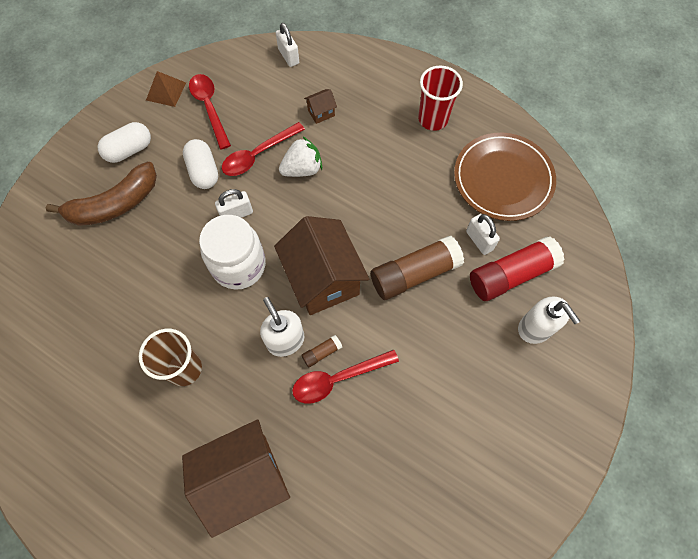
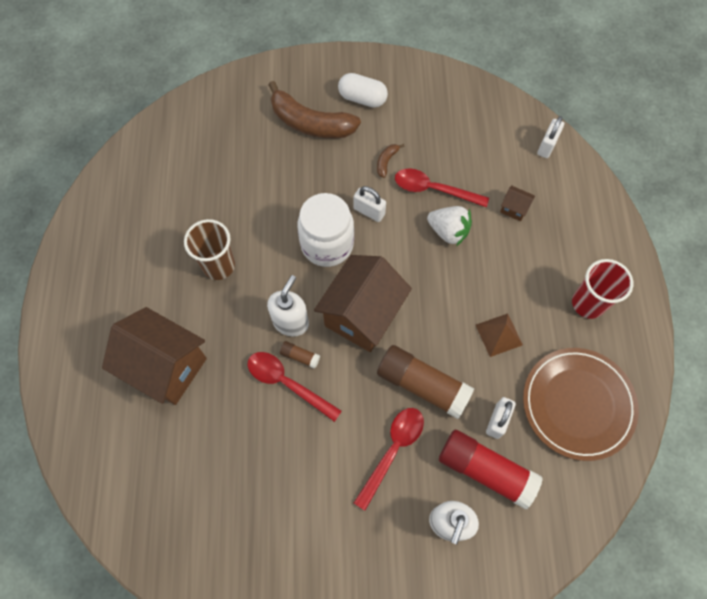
camera: 55 degrees right, 0 degrees up
brown pyramid [146,71,186,107] -> brown pyramid moved to [476,313,523,357]
white capsule [183,139,218,189] -> brown banana [377,144,405,178]
red spoon [189,74,231,149] -> red spoon moved to [354,408,424,511]

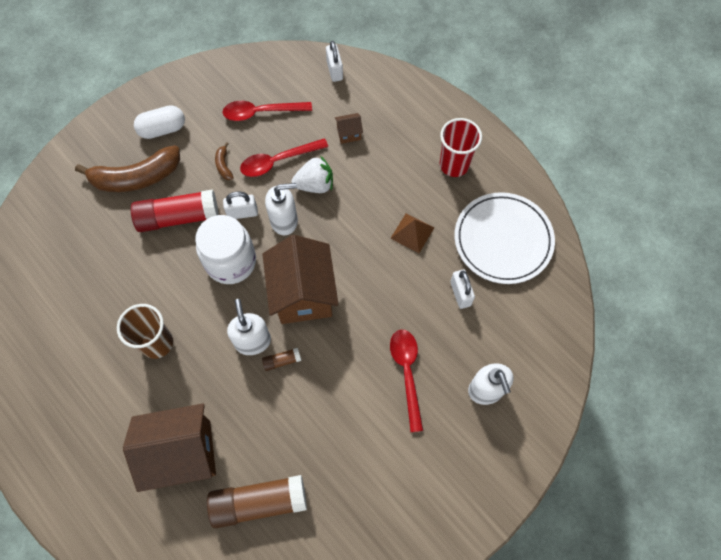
camera: 40 degrees left, 0 degrees up
red spoon [248,352,342,422] -> red spoon moved to [222,101,312,121]
brown glue stick [377,345,474,419] -> brown glue stick moved to [207,475,307,528]
red glue stick [439,430,543,509] -> red glue stick moved to [131,190,218,232]
brown plate [523,348,639,461] -> white plate [454,192,555,284]
none -> white soap dispenser [265,183,298,235]

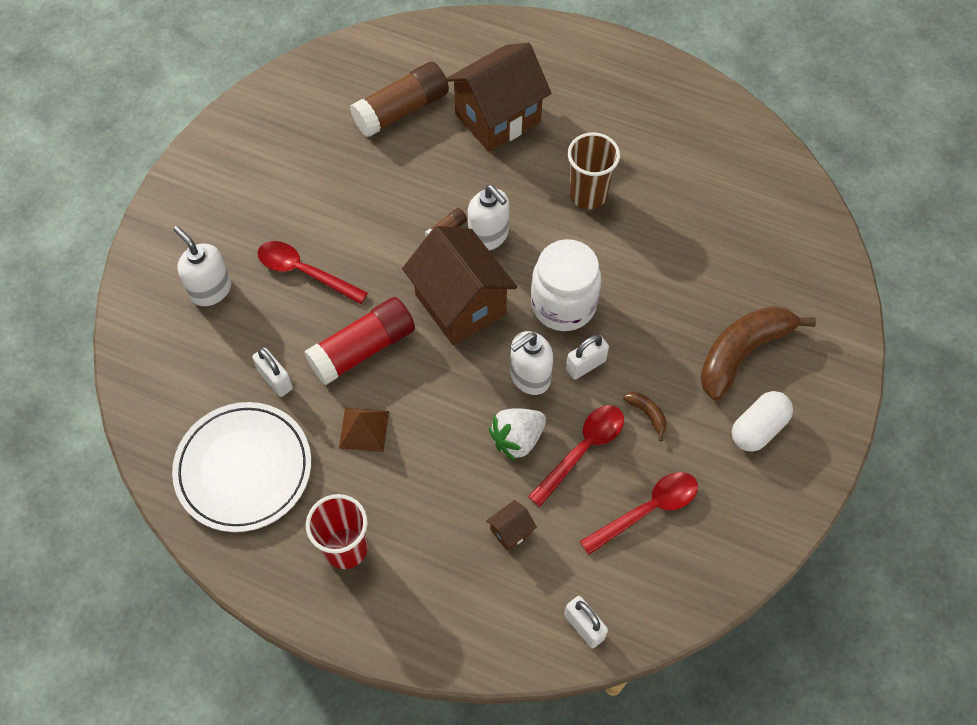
camera: 155 degrees right, 5 degrees down
red glue stick [131,190,218,232] -> red glue stick moved to [304,297,415,385]
red spoon [390,330,423,432] -> red spoon turned 150 degrees clockwise [258,241,368,304]

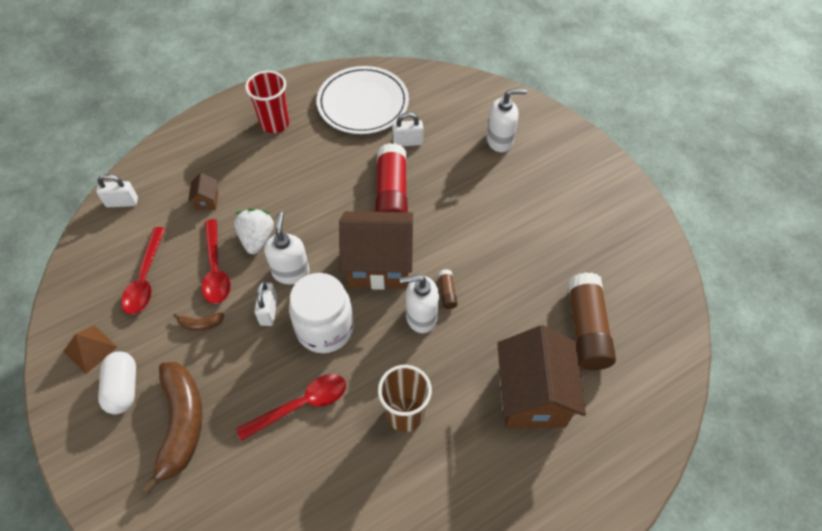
camera: 125 degrees right, 5 degrees down
red spoon [258,241,368,304] -> red spoon moved to [236,374,346,441]
brown pyramid [339,408,389,452] -> brown pyramid moved to [63,325,117,374]

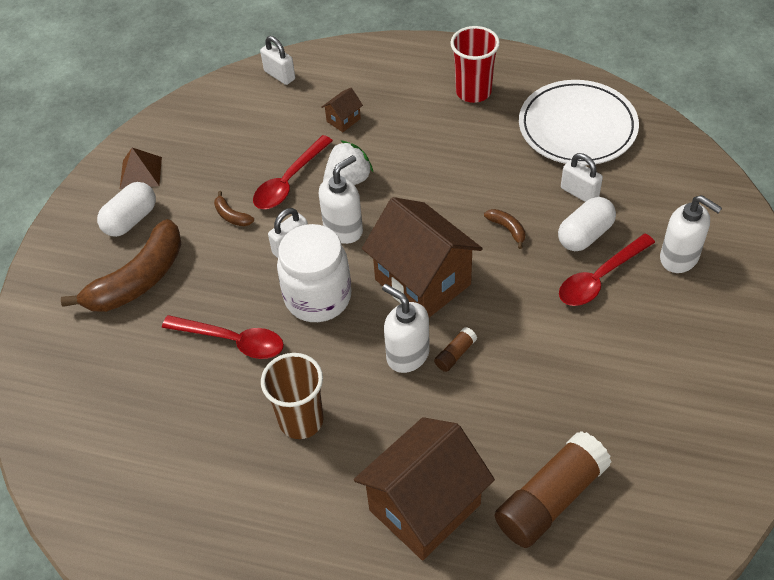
camera: 50 degrees right, 5 degrees down
red spoon [121,227,165,315] -> red spoon moved to [559,234,655,306]
red glue stick [375,143,408,212] -> brown banana [484,209,526,249]
none -> white capsule [558,197,616,251]

